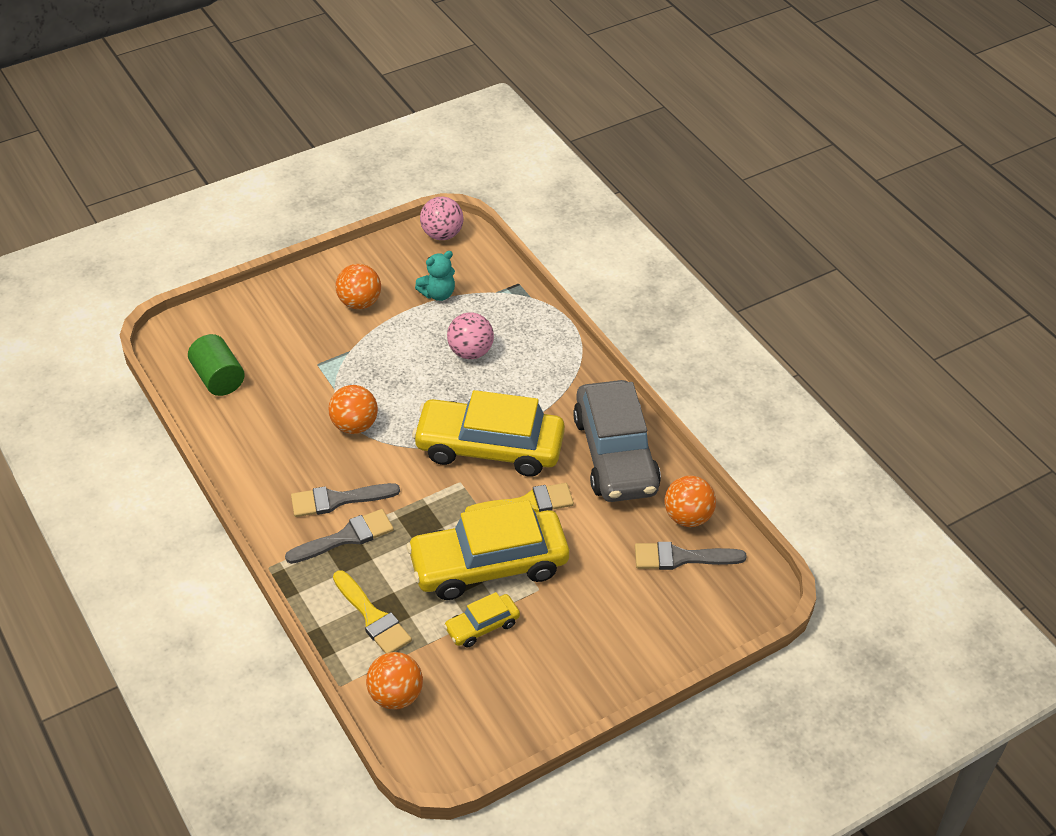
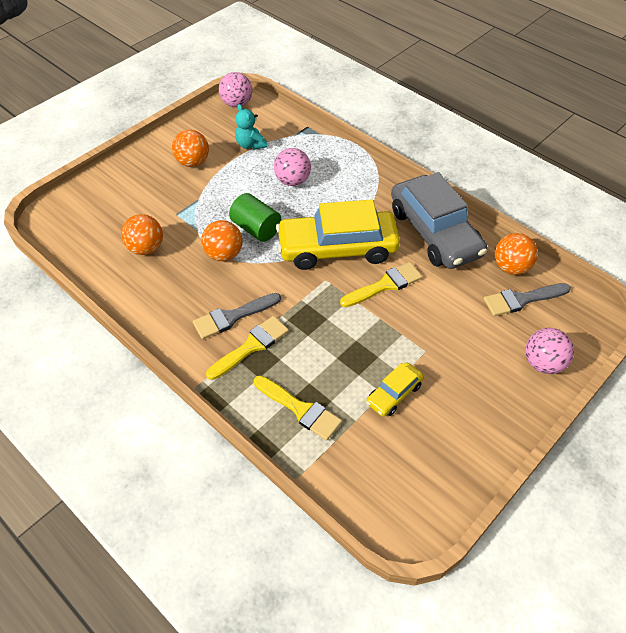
camera: 15 degrees left, 5 degrees up
green cylinder [188,334,245,396] -> green cylinder moved to [229,193,281,242]
grey brush [285,509,394,564] -> yellow brush [206,316,289,380]
orange ball [366,652,423,710] -> orange ball moved to [121,214,163,255]
yellow car [406,500,569,600] -> none
turquoise teddy bear [415,251,455,301] -> turquoise teddy bear turned 105 degrees clockwise [235,104,267,150]
none -> pink ball [525,328,574,374]

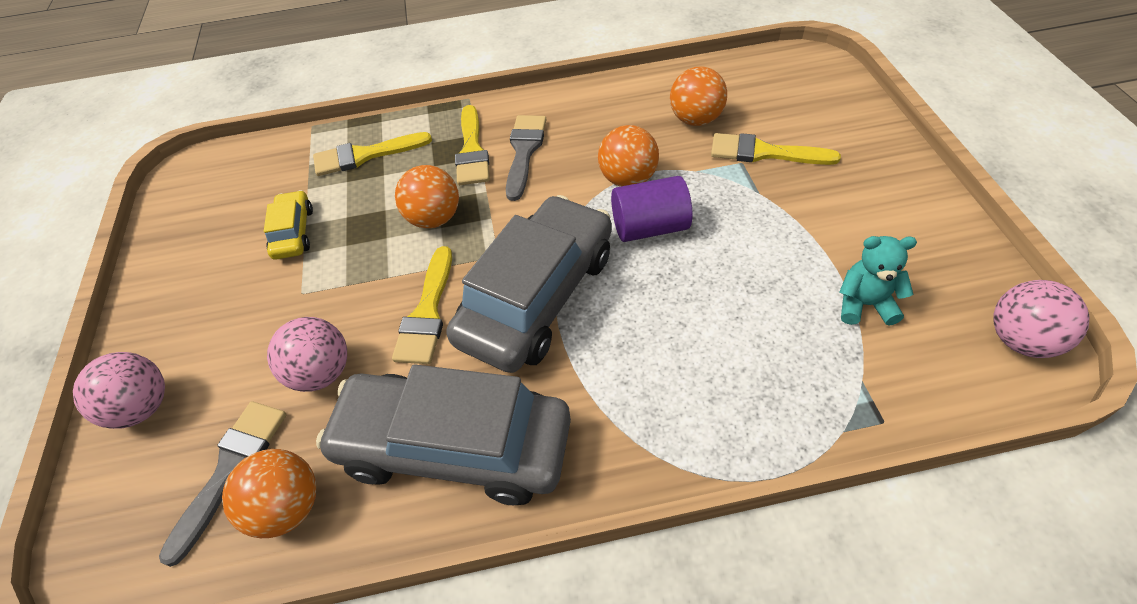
camera: 130 degrees right, 0 degrees up
orange ball [172,130,209,167] -> orange ball moved to [395,165,459,228]
green cylinder [229,193,281,242] -> purple cylinder [611,176,693,242]
pink ball [274,148,311,186] -> pink ball moved to [267,317,347,392]
yellow car [276,199,400,270] -> grey car [446,195,612,373]
none -> yellow brush [711,133,841,165]

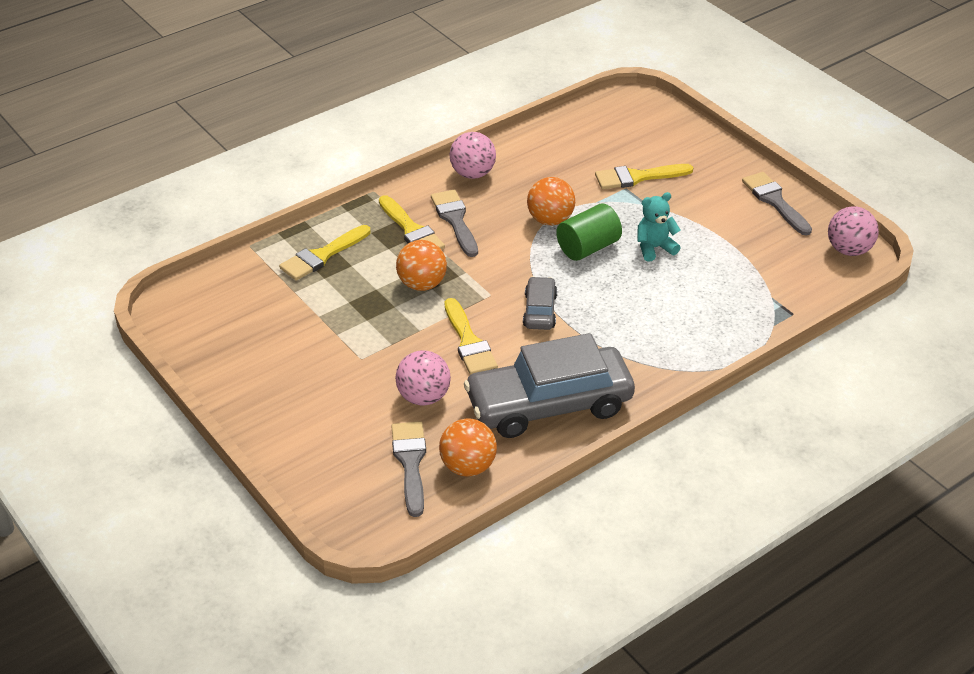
camera: 30 degrees left, 10 degrees down
pink ball [73,352,165,429] -> pink ball moved to [450,132,496,179]
yellow car [264,190,313,260] -> none
grey car [446,195,612,373] -> grey car [523,276,557,330], size x0.46
purple cylinder [611,176,693,242] -> green cylinder [556,203,622,261]
orange ball [670,66,727,126] -> none
turquoise teddy bear [839,236,917,326] -> turquoise teddy bear moved to [637,192,680,262]
none -> grey brush [742,172,812,236]

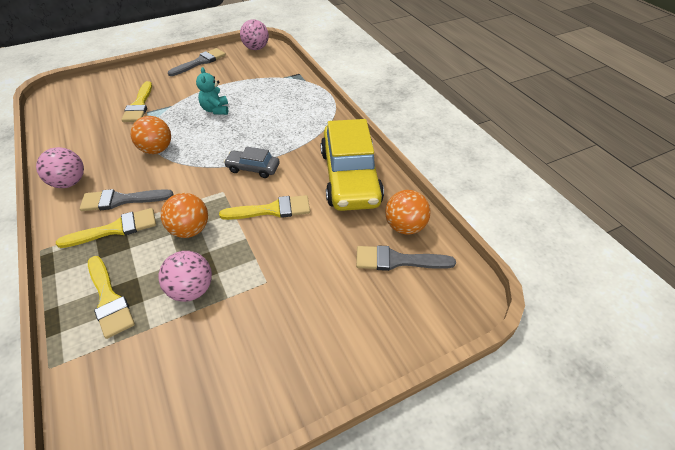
camera: 80 degrees left, 5 degrees up
pink ball [395,350,451,406] -> pink ball moved to [158,251,212,302]
grey car [464,333,635,438] -> yellow car [321,119,384,211]
green cylinder [556,203,622,261] -> none
grey brush [742,172,812,236] -> grey brush turned 150 degrees clockwise [168,48,226,76]

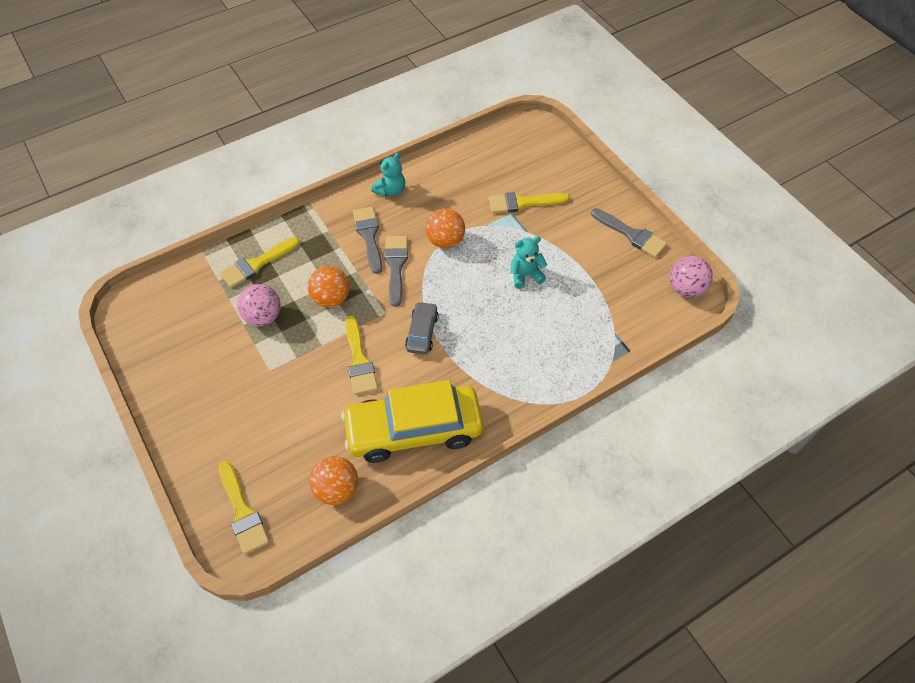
camera: 85 degrees right, 10 degrees up
pink ball [36,147,84,188] -> turquoise teddy bear [371,153,405,197]
yellow brush [56,208,156,248] -> yellow brush moved to [218,461,269,554]
grey brush [356,245,456,271] -> grey brush moved to [384,236,408,307]

